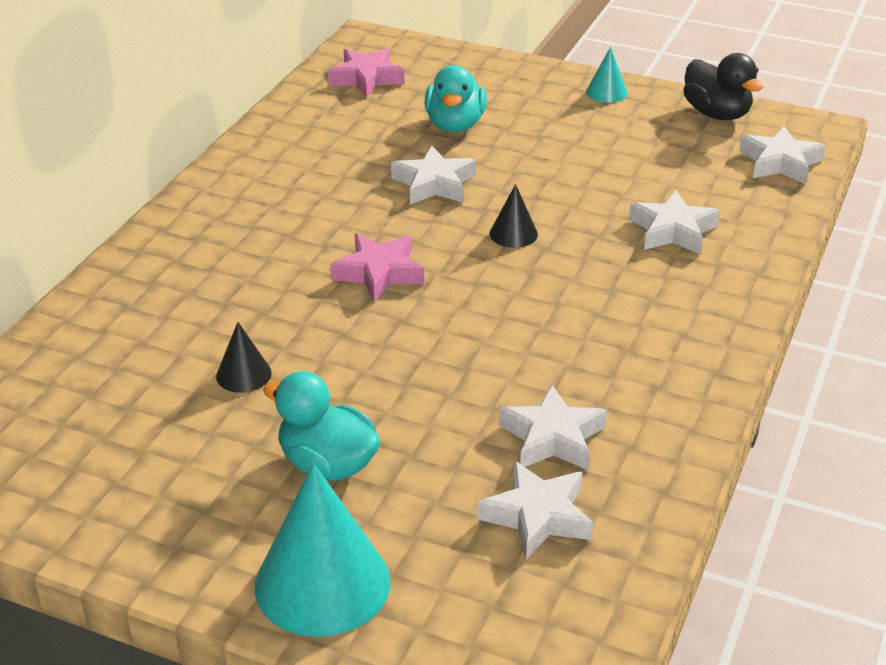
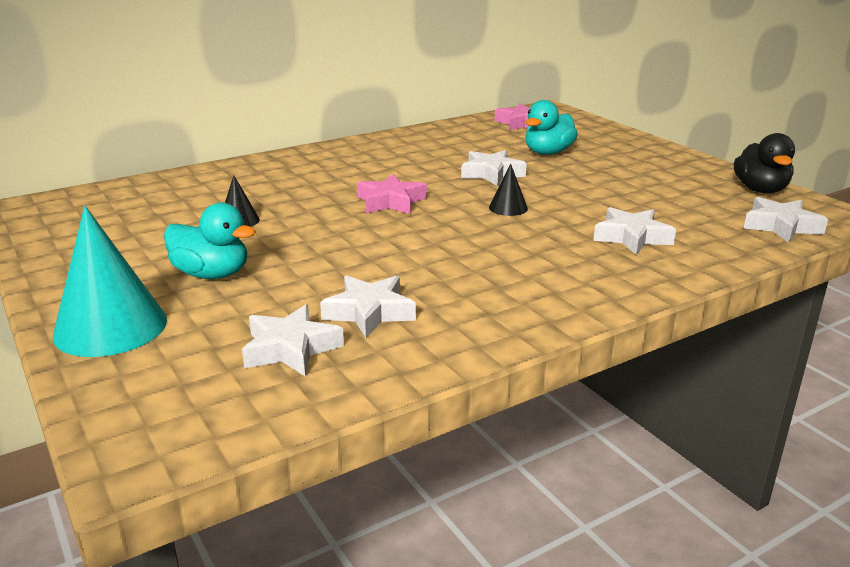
camera: 35 degrees right, 10 degrees down
turquoise duck [263,371,381,481] -> turquoise duck turned 135 degrees clockwise [164,203,256,279]
turquoise cone [586,47,628,103] -> none

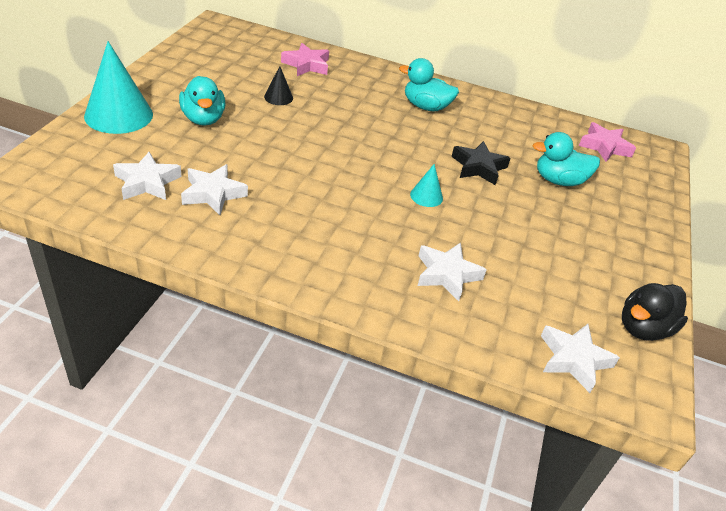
camera: 45 degrees right, 15 degrees up
pink star [357,174,427,214] -> pink star moved to [281,43,329,76]
white star [461,150,527,186] -> black star [452,141,511,185]
black cone [489,164,528,216] -> turquoise cone [410,164,443,207]
none -> turquoise duck [399,58,459,112]

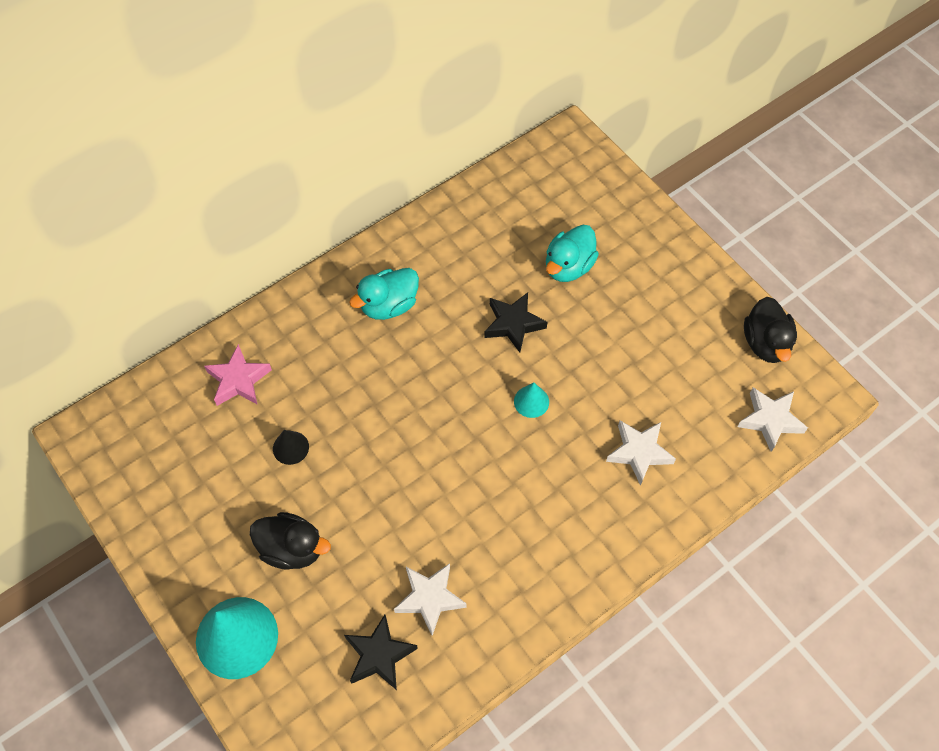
camera: 50 degrees left, 20 degrees up
white star [113,152,182,200] -> black star [344,615,418,690]
turquoise duck [179,76,225,126] -> black duck [250,512,331,570]
pink star [579,122,636,162] -> none

